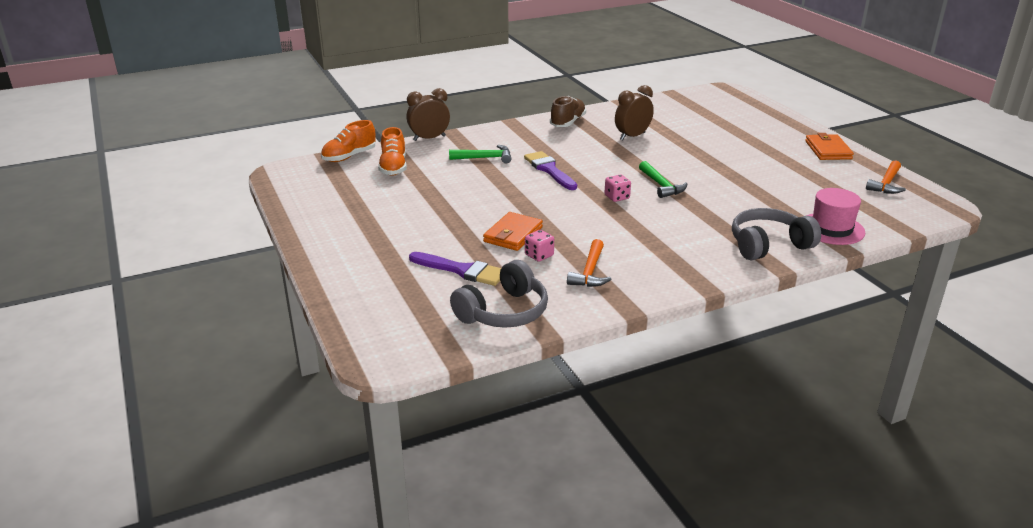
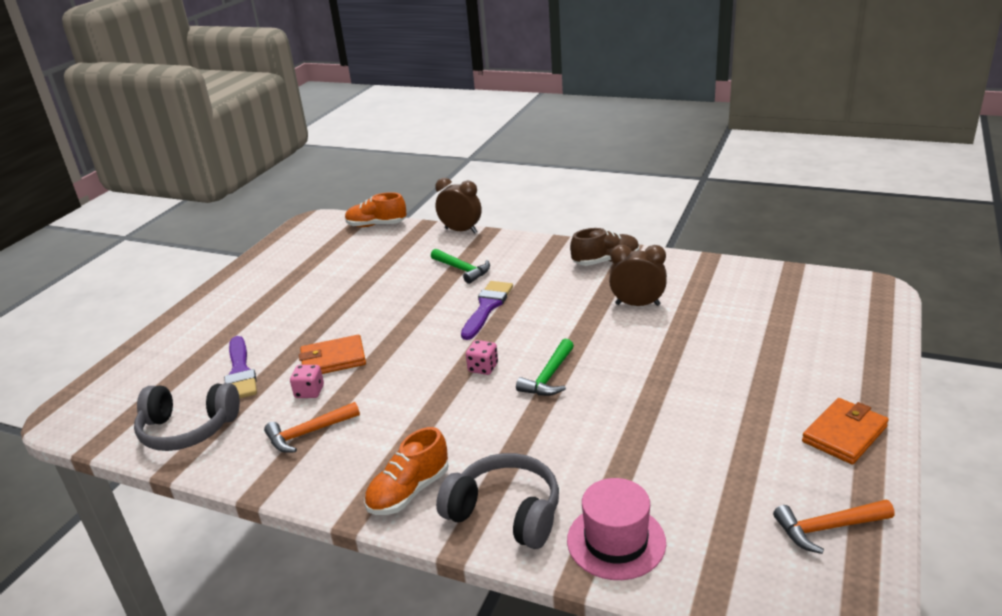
camera: 50 degrees right, 0 degrees up
orange shoe [378,127,407,176] -> orange shoe moved to [364,427,449,515]

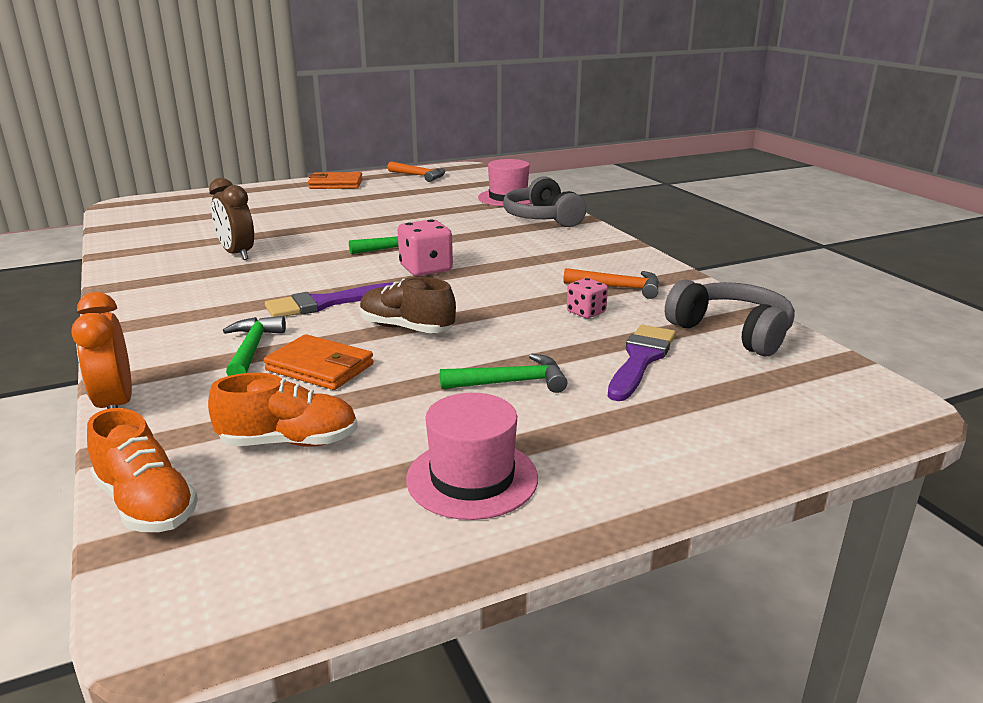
camera: 140 degrees left, 5 degrees down
orange wallet [299,335,366,374] -> orange wallet moved to [264,334,374,390]
orange shoe [364,427,449,515] -> orange shoe moved to [208,373,358,447]
brown clock [435,178,482,234] -> orange clock [71,292,132,409]
pink dice [466,340,498,375] -> pink dice [398,219,453,276], size x1.65
brown shoe [570,228,639,266] -> brown shoe moved to [360,277,456,333]
none -> pink hat [406,393,538,520]
none -> green hammer [440,353,567,393]

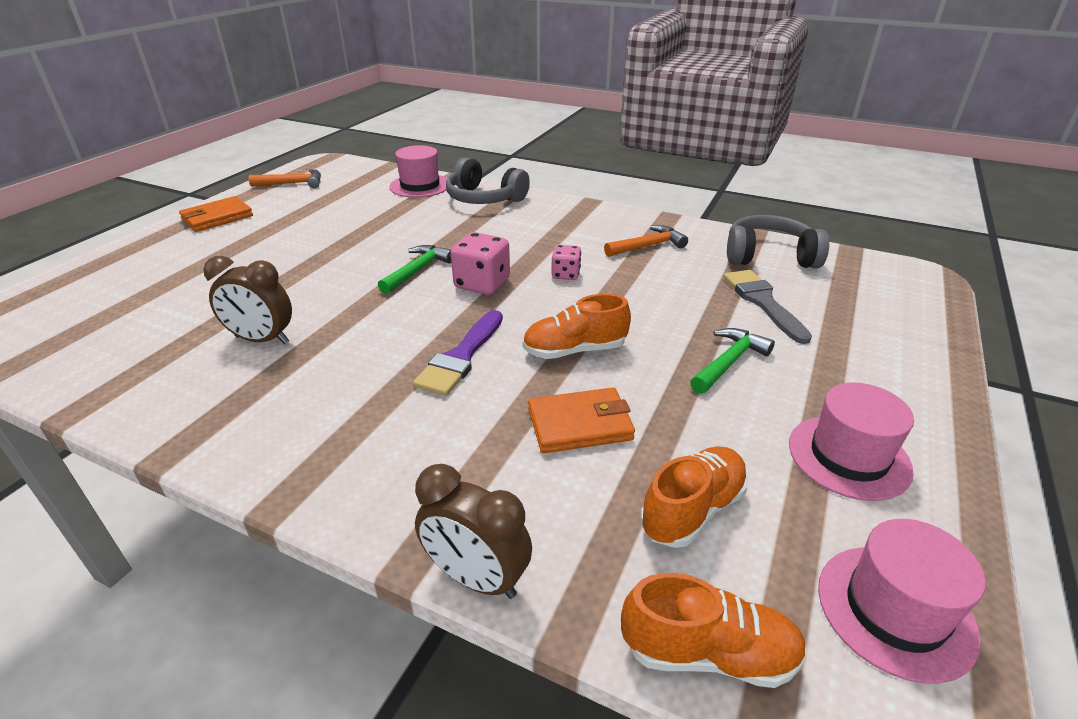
camera: 40 degrees left, 10 degrees up
orange clock [71,292,132,409] -> brown clock [415,464,532,599]
green hammer [223,316,286,376] -> none
brown shoe [360,277,456,333] -> orange shoe [523,294,631,359]
pink dice [567,278,608,319] -> pink dice moved to [551,245,581,280]
purple brush [608,325,676,401] -> grey brush [724,270,812,344]
none -> pink hat [818,519,986,683]

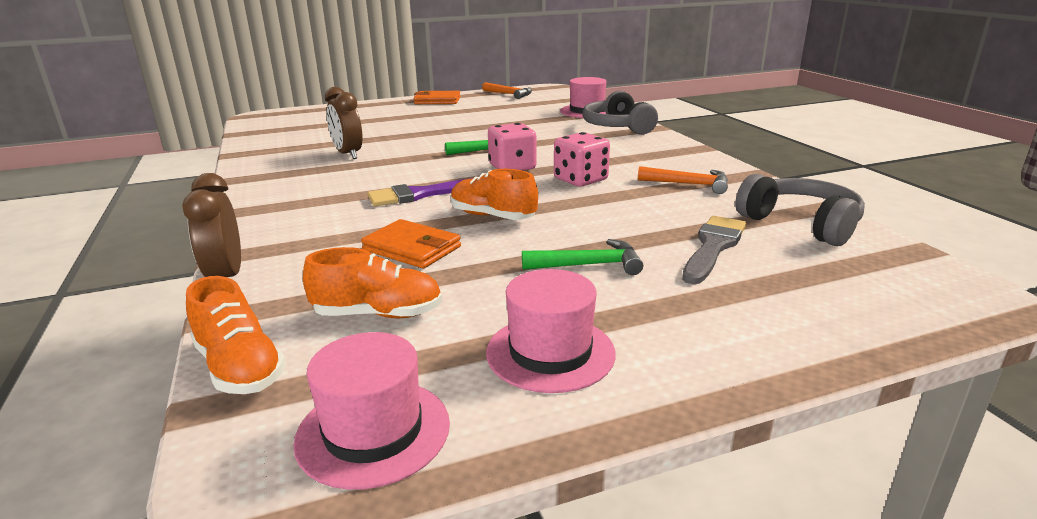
camera: 45 degrees right, 10 degrees down
pink dice [551,245,581,280] -> pink dice [554,132,610,187], size x1.65

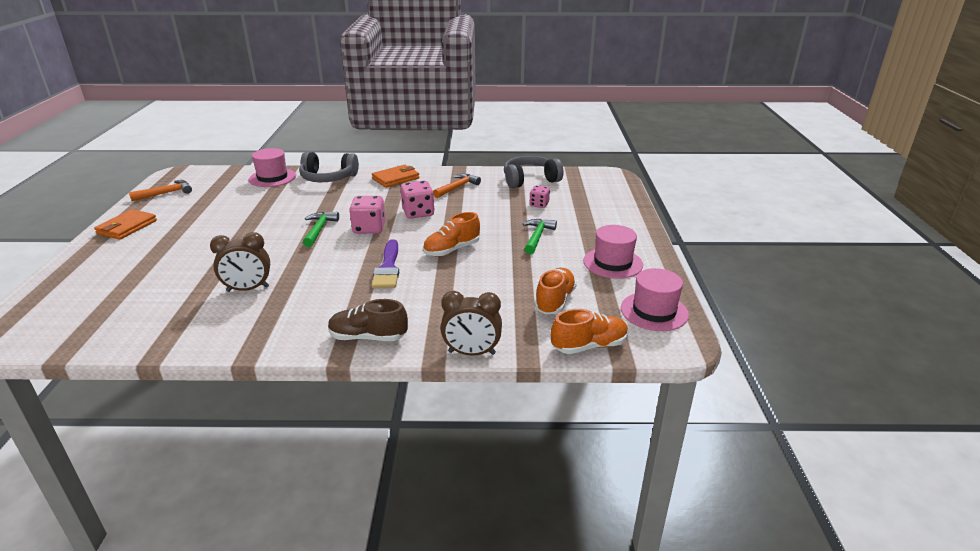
camera: 70 degrees left, 5 degrees up
orange wallet [361,219,461,268] -> orange wallet moved to [372,165,419,188]
grey brush [682,216,747,284] -> pink dice [530,186,550,208]
none -> brown shoe [328,299,408,341]

